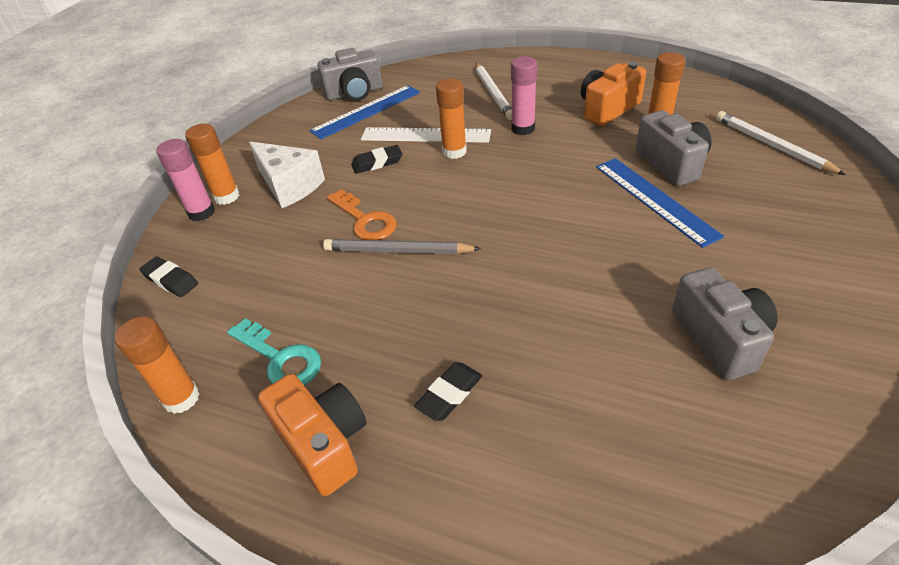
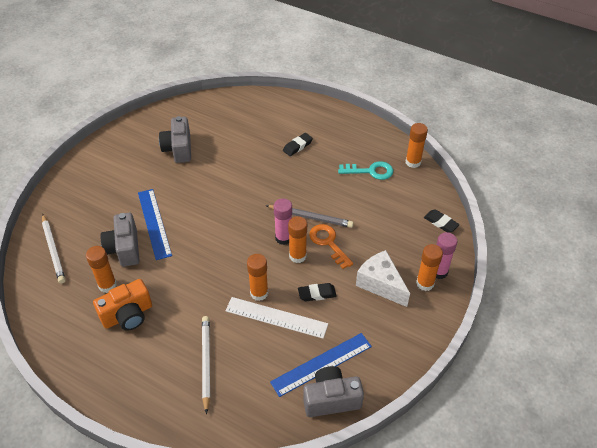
camera: 175 degrees left, 5 degrees up
turquoise key [227,318,321,385] -> turquoise key turned 135 degrees clockwise [338,161,393,180]
orange camera [258,374,367,496] -> none
pink glue stick [511,56,537,135] -> pink glue stick moved to [274,198,292,245]
none -> orange glue stick [288,216,307,263]

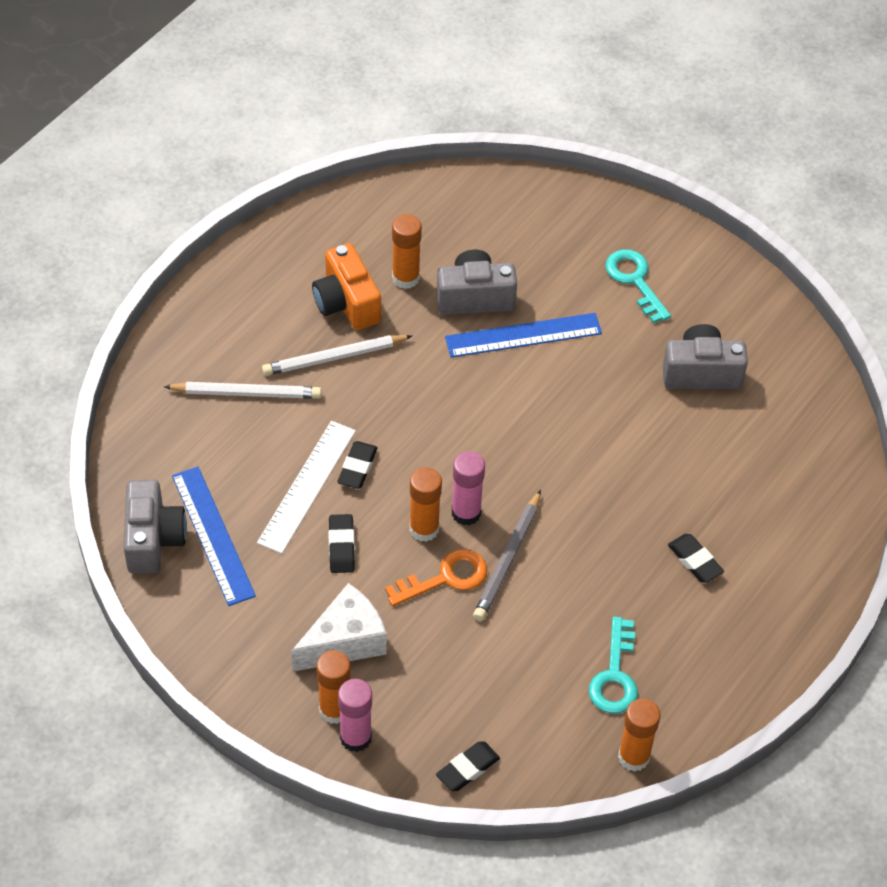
camera: 95 degrees right, 5 degrees up
white pencil [42,214,66,284] -> white pencil moved to [262,335,412,376]
orange glue stick [247,254,268,301] -> black eraser [338,441,378,489]
none -> turquoise key [605,249,671,323]

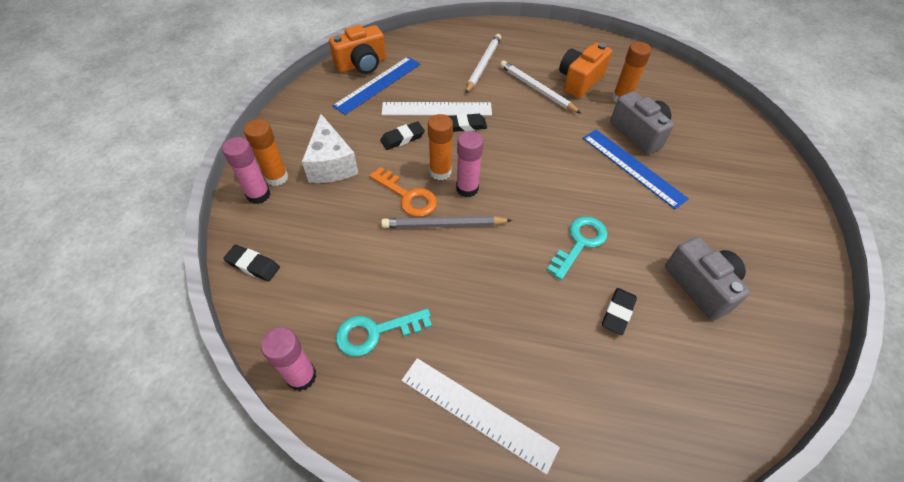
camera: 65 degrees right, 0 degrees up
grey camera [124,480,187,574] -> orange camera [329,25,386,74]
white pencil [164,382,322,399] -> white pencil turned 135 degrees counterclockwise [466,34,501,94]
white cheese [291,583,387,672] -> white cheese turned 45 degrees clockwise [302,114,359,183]
turquoise key [605,249,671,323] -> turquoise key moved to [547,216,608,280]
orange glue stick [618,698,661,772] -> pink glue stick [261,327,317,391]
black eraser [668,534,724,583] -> black eraser moved to [602,288,637,335]
none -> white ruler [402,358,560,475]

